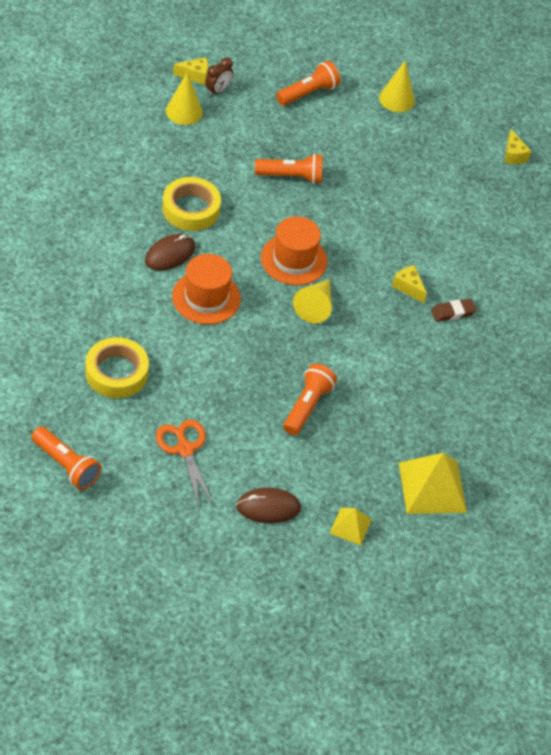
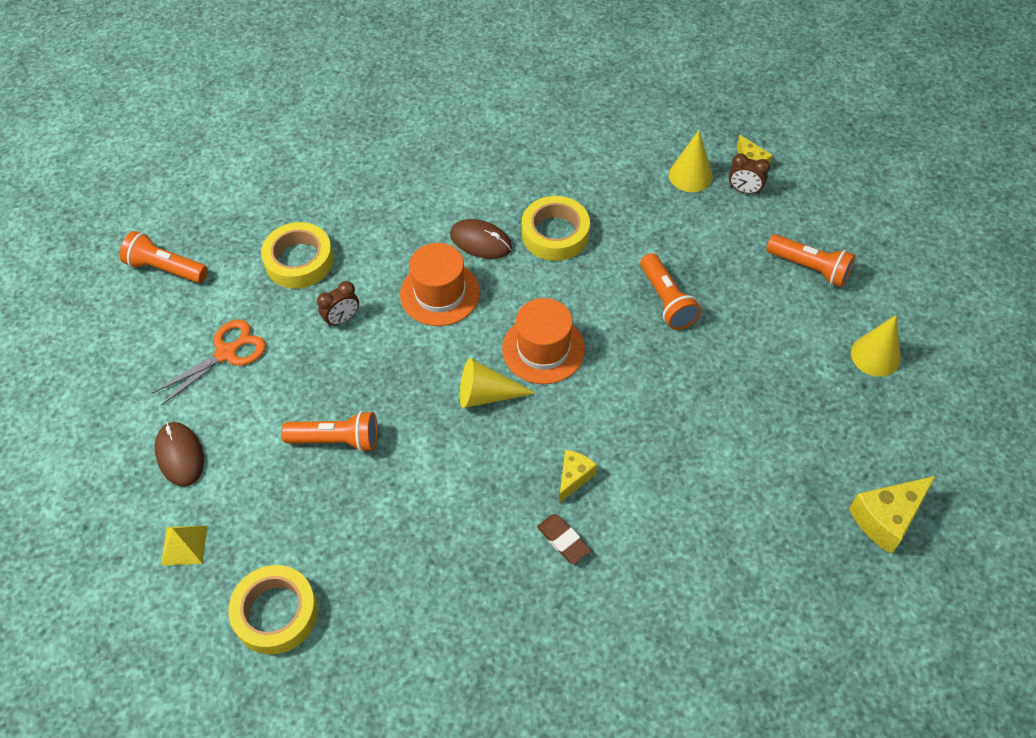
camera: 75 degrees right, 5 degrees up
orange flashlight [31,426,101,490] -> orange flashlight turned 90 degrees clockwise [120,231,208,283]
yellow pyramid [399,453,467,514] -> yellow tape [228,565,318,655]
yellow cheese [505,129,531,164] -> yellow cheese [849,476,936,554], size x1.63
none -> brown clock [317,281,359,327]

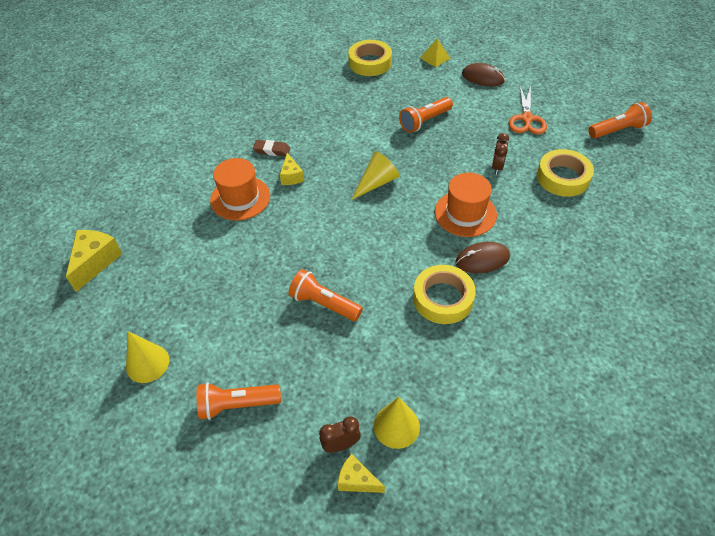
camera: 140 degrees right, 5 degrees down
orange hat [502,298,585,384] -> orange hat moved to [210,158,270,221]

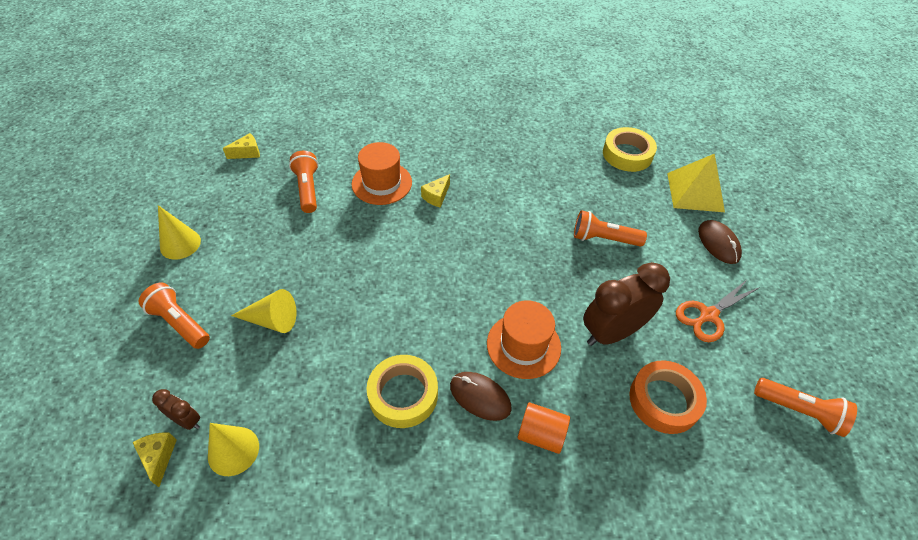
camera: 45 degrees right, 0 degrees up
yellow cheese [66,230,122,292] -> yellow cheese [223,133,260,159], size x0.61
brown eraser [253,140,291,156] -> none
orange flashlight [289,269,363,321] -> orange flashlight moved to [289,151,318,213]
yellow cone [351,151,399,200] -> yellow cone moved to [231,289,297,333]
yellow pyramid [420,39,450,67] -> yellow pyramid [667,154,725,212], size x1.86
brown clock [492,133,509,174] -> brown clock [583,262,670,346], size x2.09
yellow tape [537,149,594,197] -> orange tape [629,361,707,434]
none -> orange cylinder [517,402,570,454]

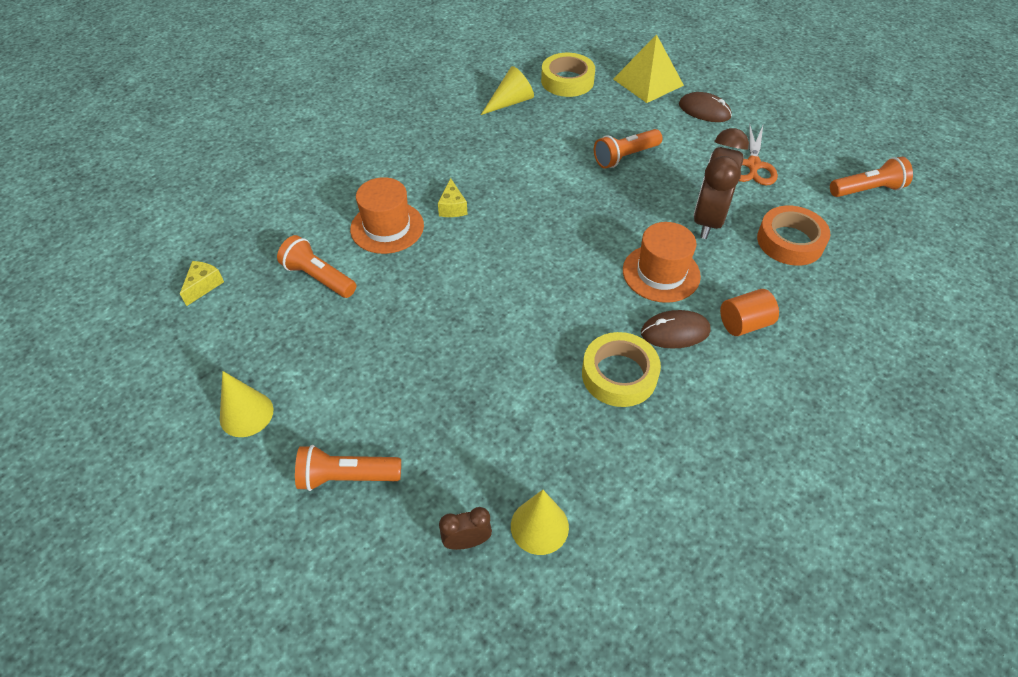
camera: 40 degrees left, 0 degrees up
yellow cheese [133,432,177,487] -> none
yellow cone [231,289,297,333] -> yellow cone moved to [481,66,534,115]

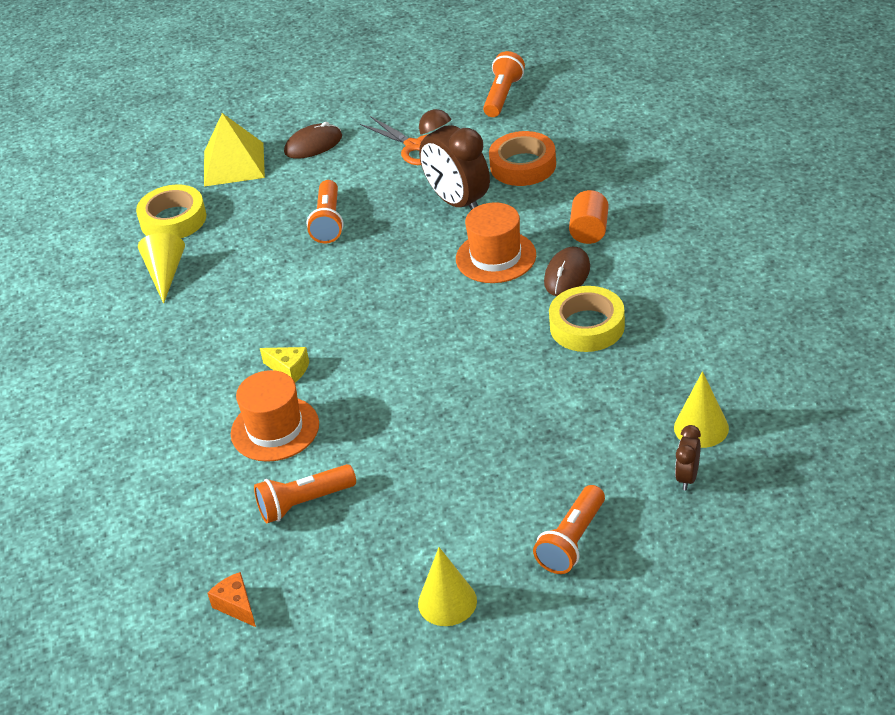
camera: 55 degrees left, 10 degrees down
yellow cheese [180,261,224,306] -> orange cheese [207,572,256,627]

